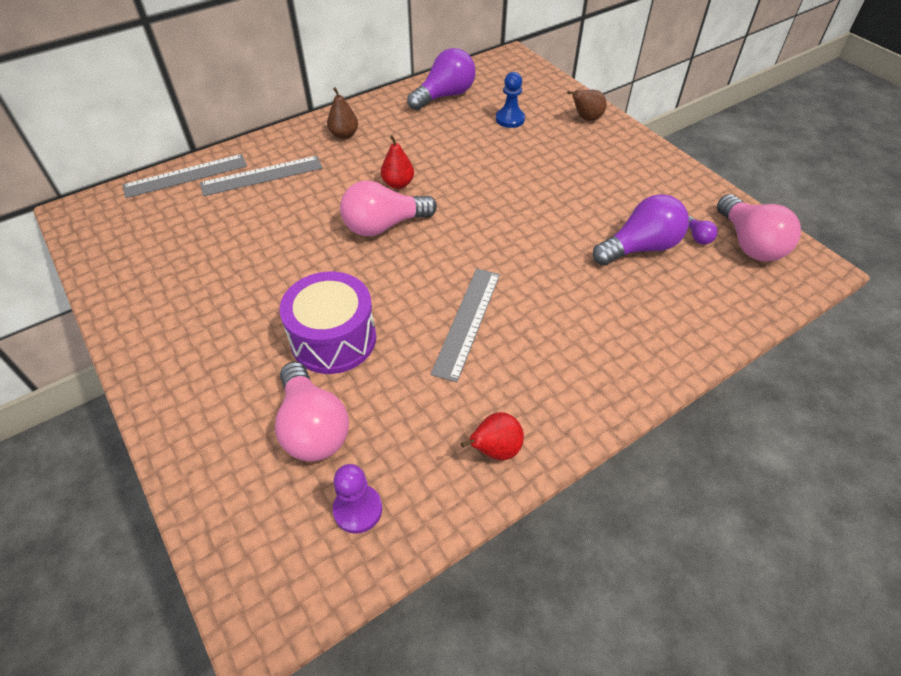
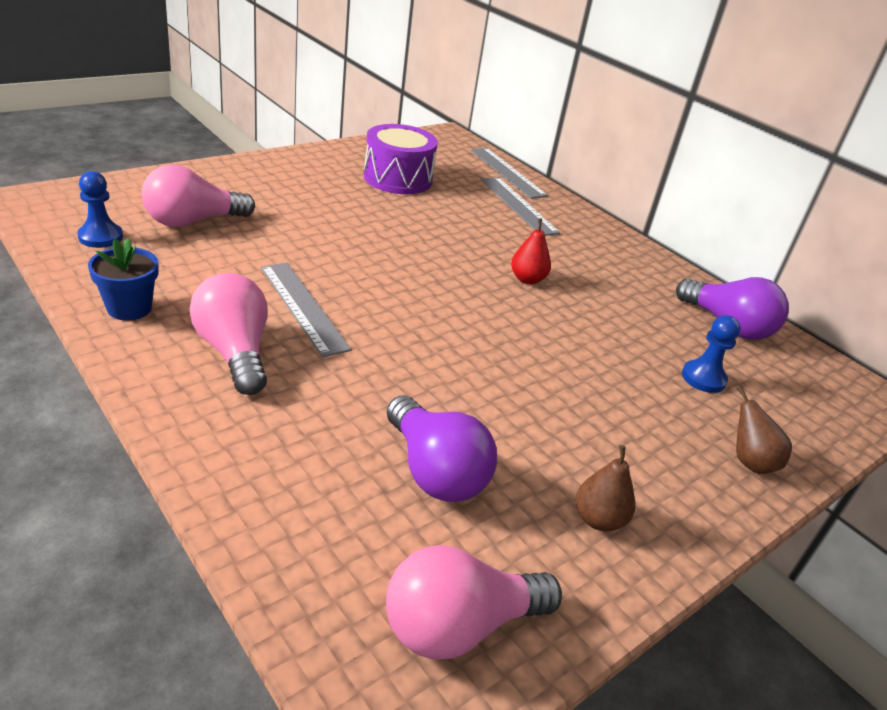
camera: 80 degrees right, 15 degrees down
purple drum [280,272,376,374] -> purple drum moved to [364,124,438,194]
brown pear [327,87,358,139] -> brown pear moved to [576,445,635,531]
purple pawn [333,464,382,534] -> blue pawn [77,171,123,248]
pink light bulb [340,181,437,236] -> pink light bulb moved to [189,273,268,395]
grey ruler [430,268,500,382] -> grey ruler turned 45 degrees clockwise [261,263,351,357]
red pear [461,412,524,460] -> blue flower pot [88,238,159,320]
purple light bulb [689,216,718,245] -> none

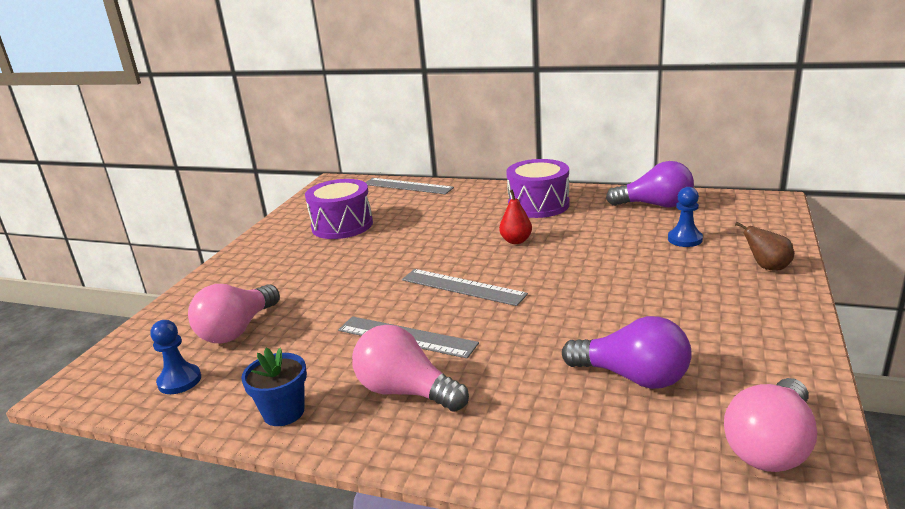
camera: 25 degrees left, 10 degrees down
grey ruler [481,177,560,236] -> grey ruler moved to [402,269,528,306]
brown pear [576,445,635,531] -> none
none -> purple drum [506,159,570,218]

